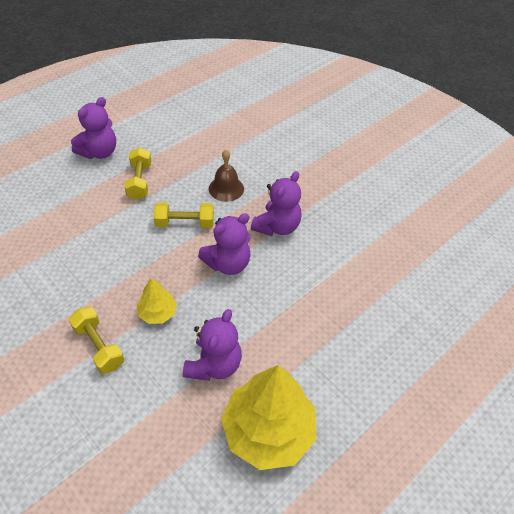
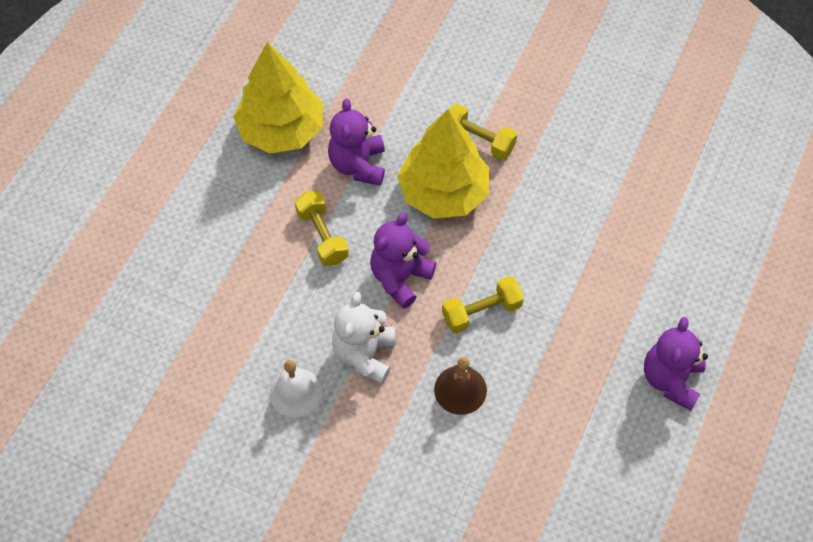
camera: 160 degrees right, 10 degrees up
yellow dumbbell [124,147,151,200] -> yellow dumbbell moved to [295,191,349,266]
yellow tree [137,278,177,324] -> yellow tree [397,109,490,219], size x2.06
purple teddy bear [251,171,302,236] -> white teddy bear [332,292,396,384]
none -> white bell [270,360,322,417]

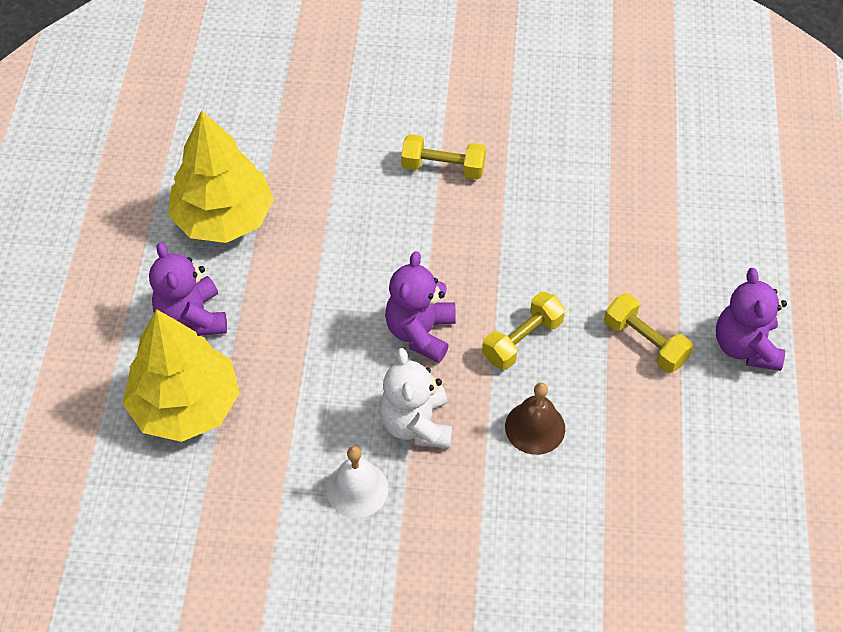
camera: 20 degrees left, 5 degrees down
yellow dumbbell [295,191,349,266] -> yellow dumbbell moved to [604,293,693,373]
purple teddy bear [328,98,385,186] -> purple teddy bear moved to [149,242,227,336]
yellow tree [397,109,490,219] -> yellow tree moved to [123,309,240,442]

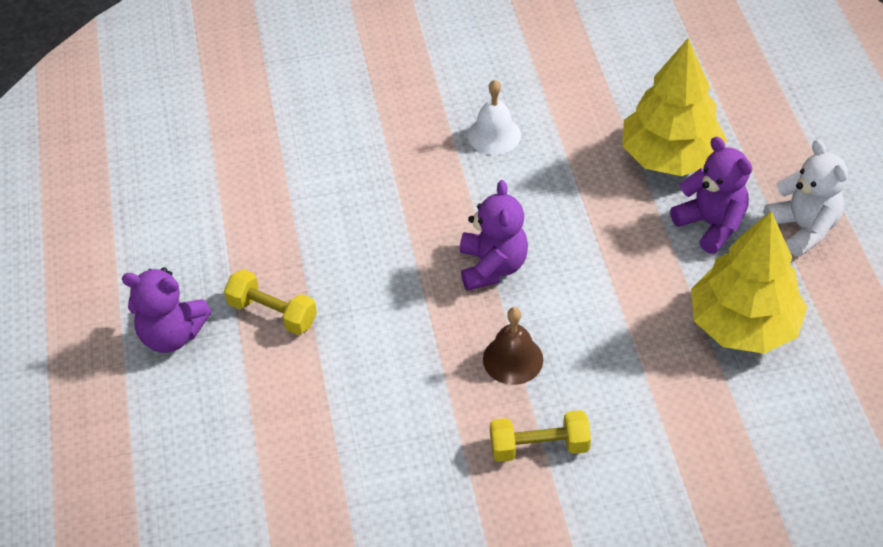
camera: 165 degrees right, 5 degrees down
white teddy bear [379,348,452,448] -> white teddy bear moved to [764,139,848,257]
yellow dumbbell [482,292,565,370] -> none
brown bell [505,383,565,455] -> brown bell moved to [483,307,543,385]
purple teddy bear [716,268,787,371] -> purple teddy bear turned 120 degrees clockwise [122,267,212,353]

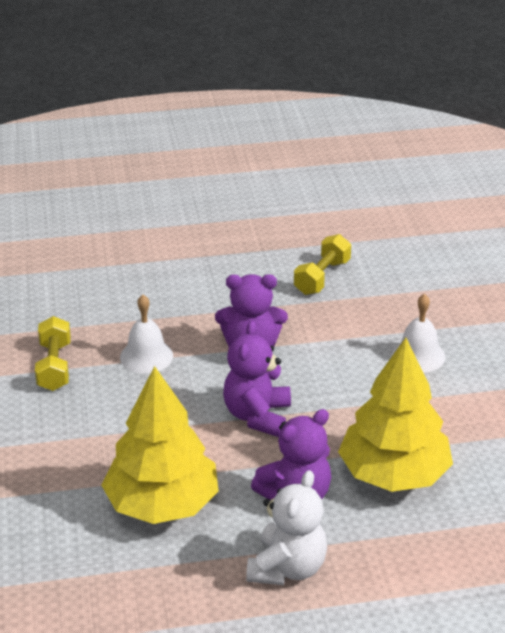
camera: 90 degrees right, 15 degrees down
purple teddy bear [122,267,212,353] -> purple teddy bear moved to [223,320,291,437]
yellow dumbbell [224,269,317,335] -> yellow dumbbell moved to [294,234,351,295]
brown bell [483,307,543,385] -> white bell [120,295,173,373]
white teddy bear [764,139,848,257] -> white teddy bear turned 45 degrees counterclockwise [246,470,327,585]

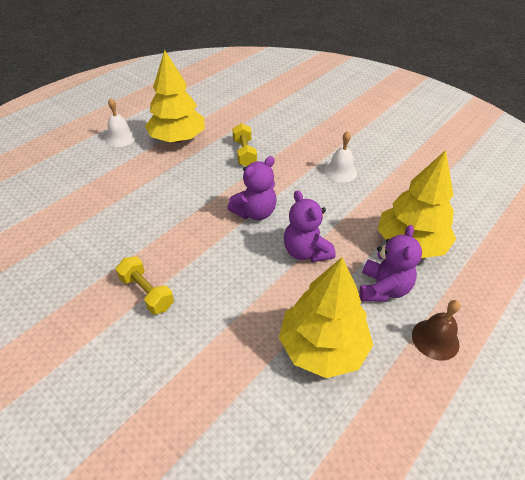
camera: 40 degrees left, 10 degrees up
white bell [120,295,173,373] -> white bell moved to [105,98,136,147]
white teddy bear [246,470,327,585] -> brown bell [412,300,460,361]
none -> yellow tree [145,50,205,142]

